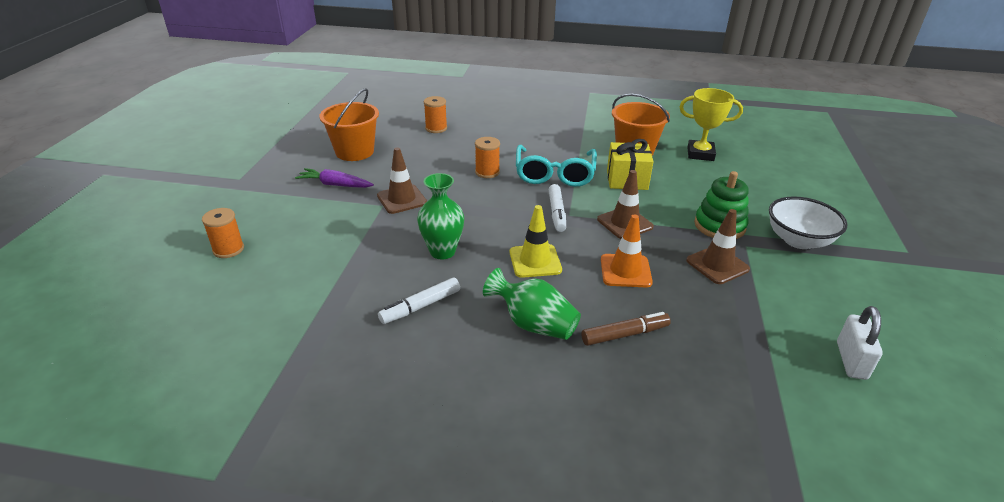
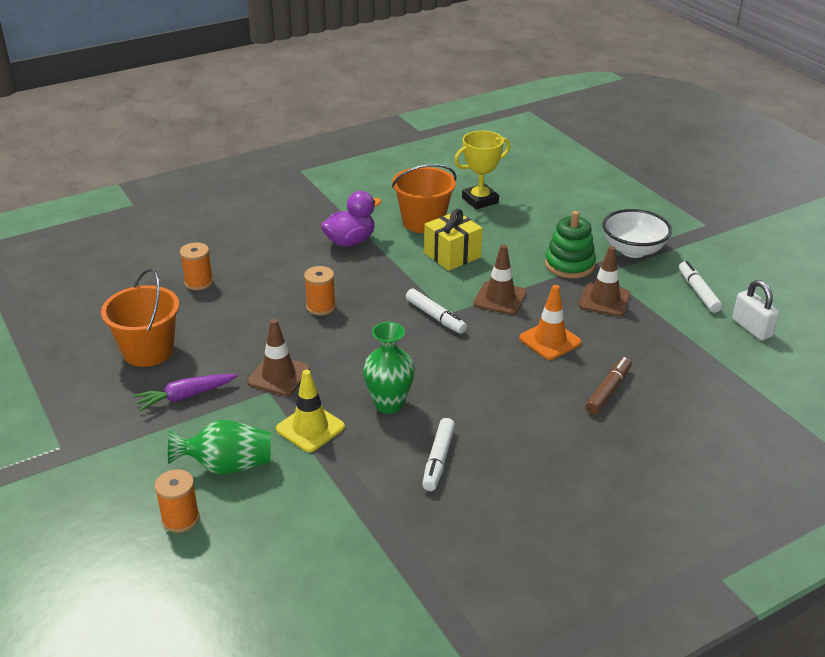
camera: 40 degrees left, 0 degrees up
green vase [483,268,581,340] -> green vase moved to [168,420,271,475]
yellow traffic cone [510,205,562,278] -> yellow traffic cone moved to [276,369,345,452]
turquoise glasses [516,145,597,187] -> none
none -> purple duck [321,191,382,247]
none -> white marker [679,261,722,313]

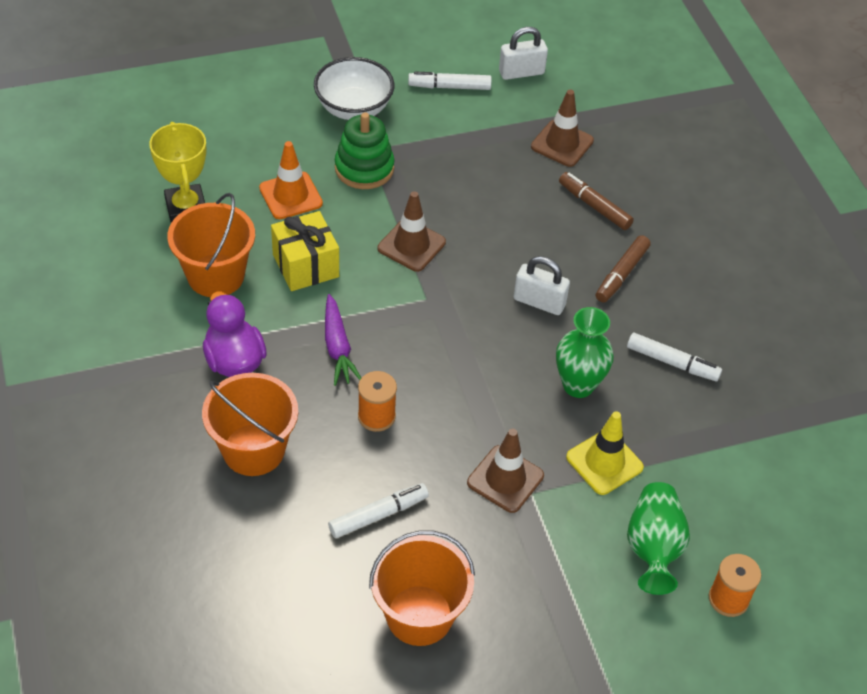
camera: 80 degrees left, 15 degrees up
purple carrot [133,374,238,411] -> purple carrot moved to [325,294,361,386]
orange spool [180,242,213,290] -> none
white marker [406,289,467,334] -> white marker moved to [328,483,429,538]
orange traffic cone [519,285,581,360] -> orange traffic cone moved to [259,141,323,219]
brown traffic cone [579,246,630,316] -> brown traffic cone moved to [531,90,594,167]
none -> orange bucket [202,373,298,476]
none -> white padlock [514,256,570,315]
none -> brown marker [596,235,651,303]

